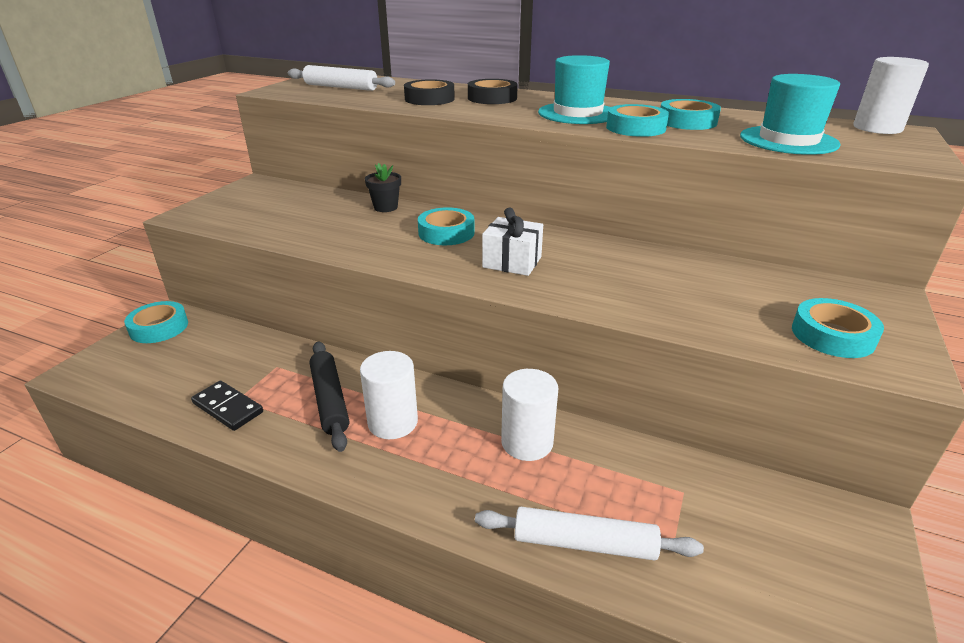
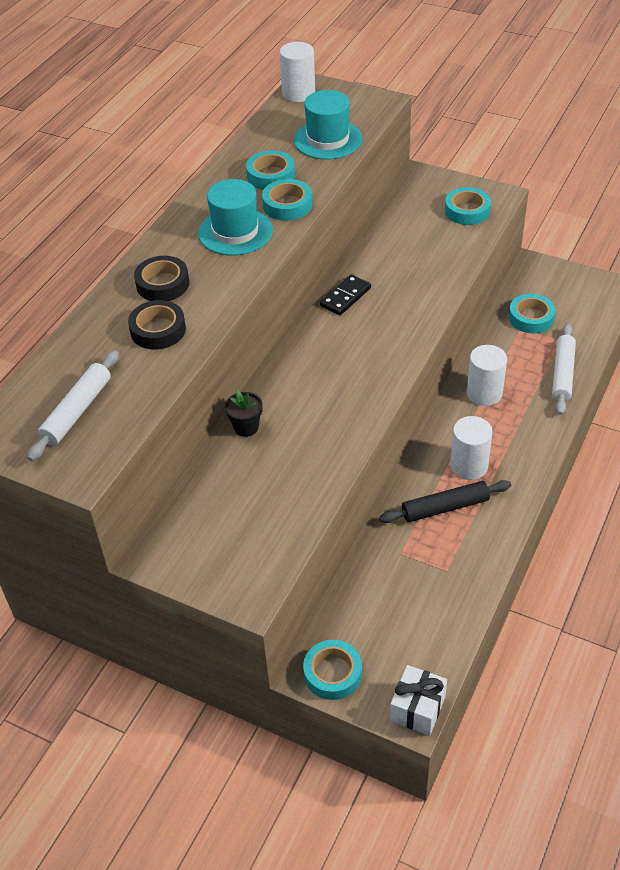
camera: 85 degrees left, 15 degrees up
black domino [191,381,263,431] -> black domino moved to [320,274,371,316]
turquoise tape [418,207,475,245] -> turquoise tape moved to [509,294,555,333]
white gift [482,207,543,276] -> white gift moved to [390,665,447,736]

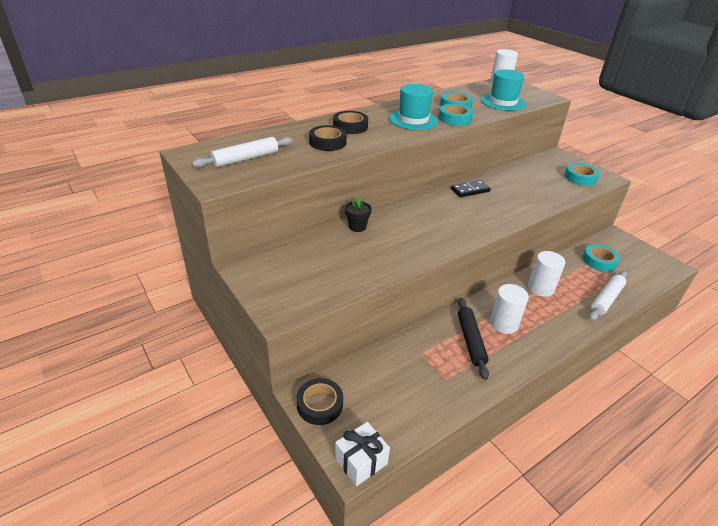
camera: 25 degrees right, 10 degrees down
turquoise tape [303,640,362,700] -> black tape [297,378,343,425]
black rolling pin [379,480,511,523] -> black rolling pin turned 75 degrees clockwise [458,298,489,380]

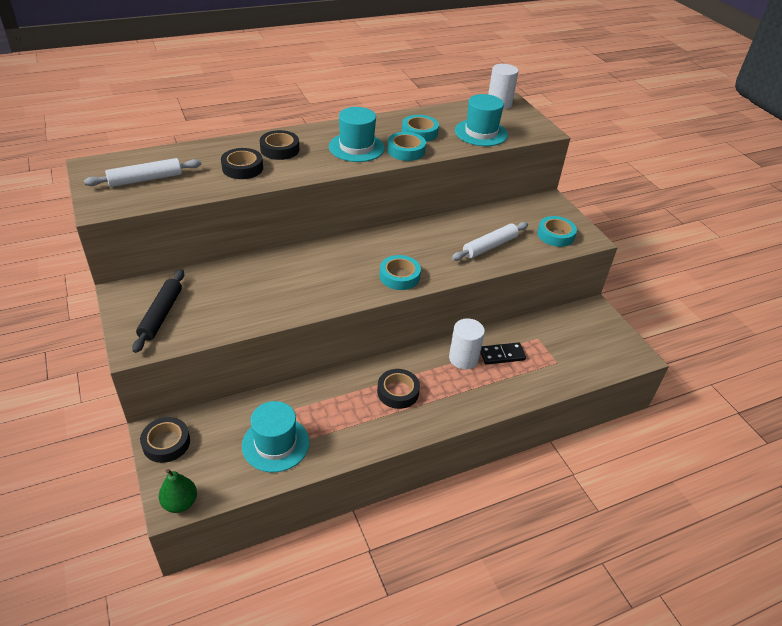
camera: 10 degrees right, 5 degrees up
white gift [335,422,390,486] -> green pear [159,469,197,513]
black flower pot [345,197,372,232] -> none
black domino [451,180,491,197] -> black domino moved to [480,342,526,365]
black rolling pin [458,298,489,380] -> black rolling pin moved to [132,269,184,353]
white cylinder [490,284,529,334] -> black tape [377,369,420,409]
turquoise tape [583,244,620,272] -> turquoise tape moved to [379,255,421,290]
white rolling pin [589,271,627,321] -> white rolling pin moved to [452,222,528,261]
none -> turquoise hat [242,401,309,472]

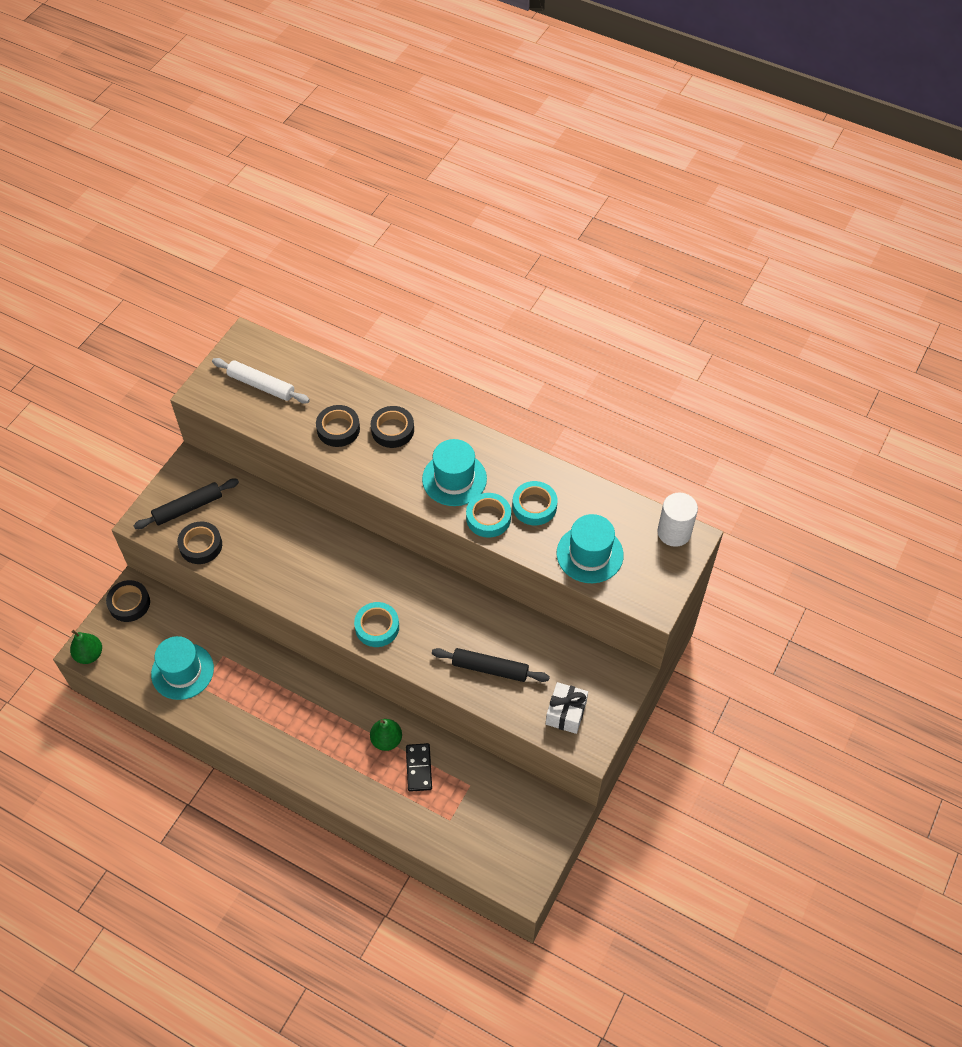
camera: 55 degrees right, 15 degrees up
black tape [377,369,420,409] -> black tape moved to [177,521,222,564]
white cylinder [449,318,485,370] -> green pear [370,719,402,751]
white rolling pin [452,222,528,261] -> black rolling pin [432,648,550,682]
black domino [480,342,526,365] -> black domino turned 45 degrees clockwise [406,743,432,792]
turquoise tape [537,216,577,247] -> white gift [546,682,588,734]

